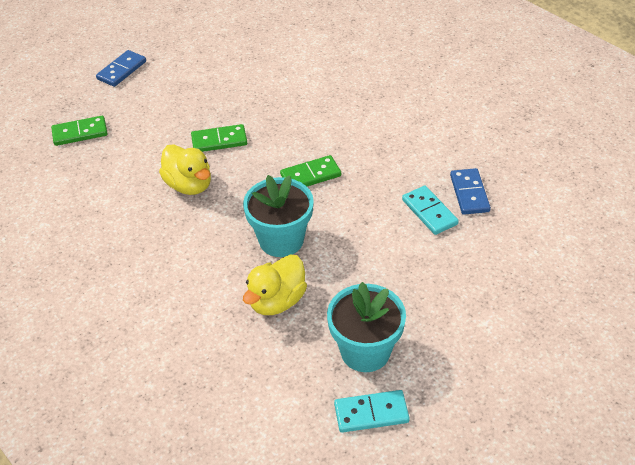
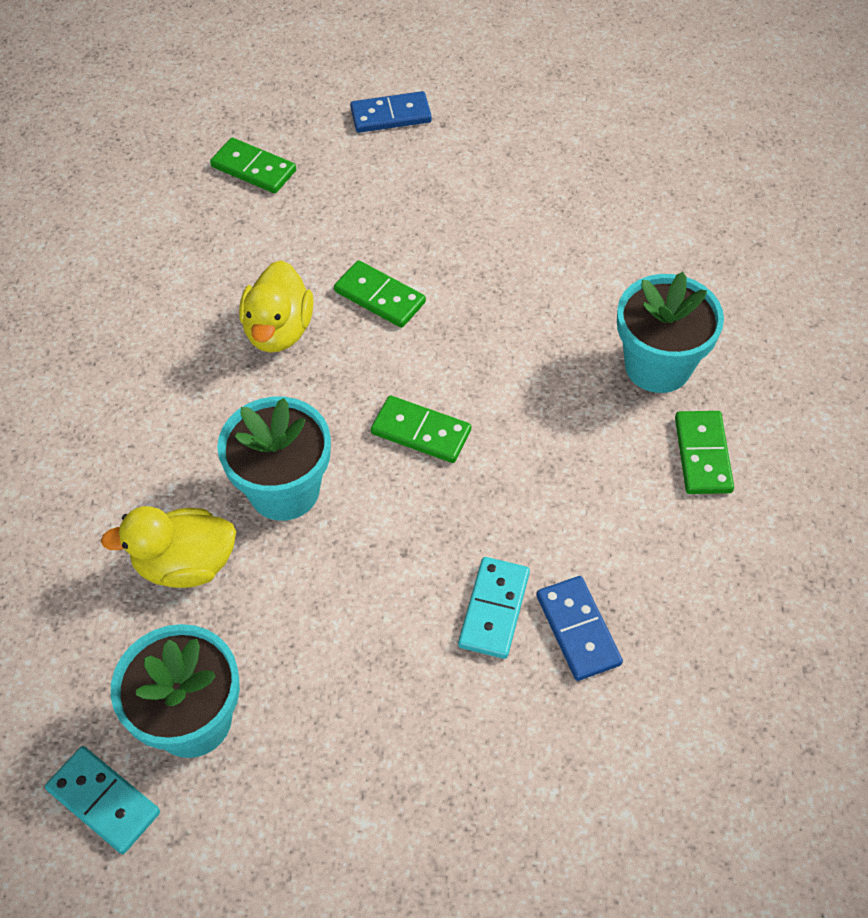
camera: 45 degrees right, 10 degrees up
blue domino [450,168,491,215] -> blue domino turned 60 degrees counterclockwise [537,576,623,681]
none -> turquoise flower pot [617,272,724,393]
none -> green domino [675,411,734,494]

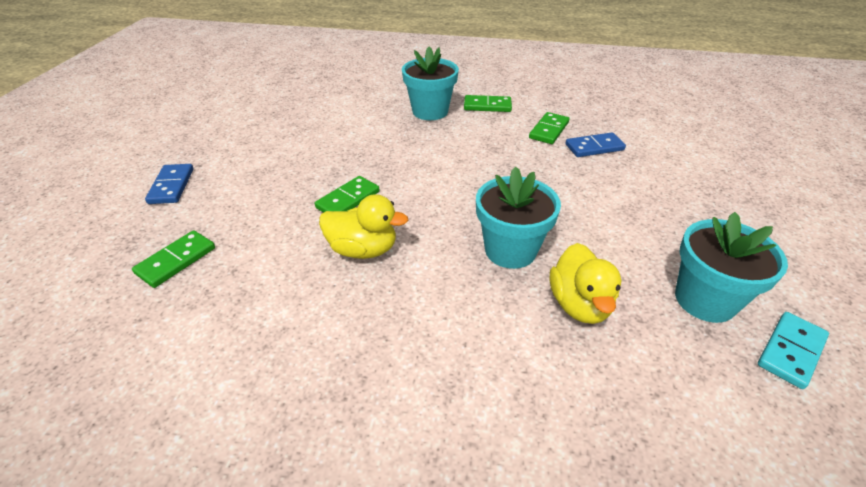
camera: 85 degrees left, 15 degrees down
green domino [371,396,471,463] -> green domino moved to [529,112,569,144]
turquoise domino [458,557,530,659] -> none

